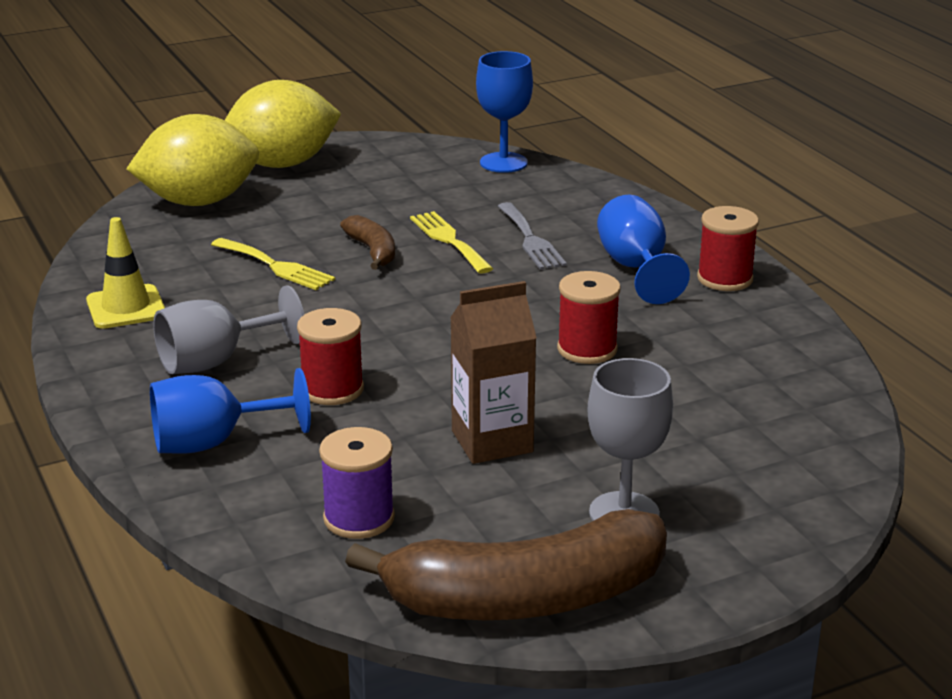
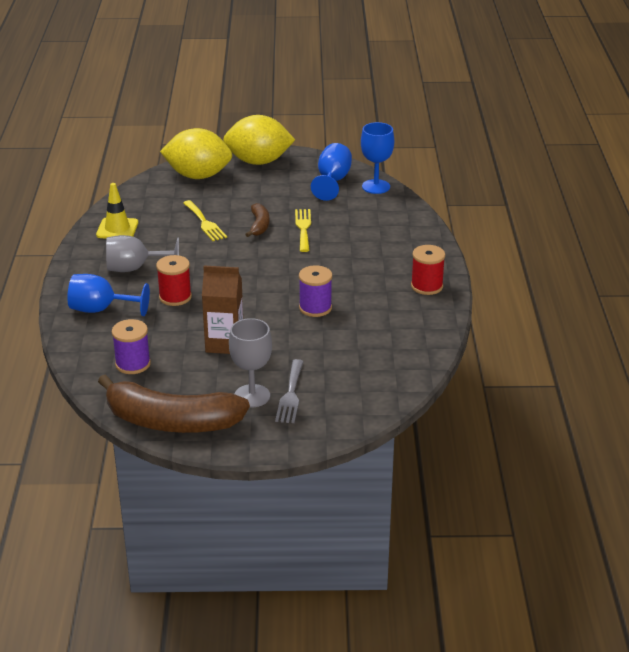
camera: 25 degrees right, 5 degrees up
grey fork [498,202,567,270] -> grey fork moved to [275,359,304,423]
red spool [557,271,621,364] -> purple spool [299,265,332,317]
blue goblet [597,195,690,304] -> blue goblet moved to [311,143,352,201]

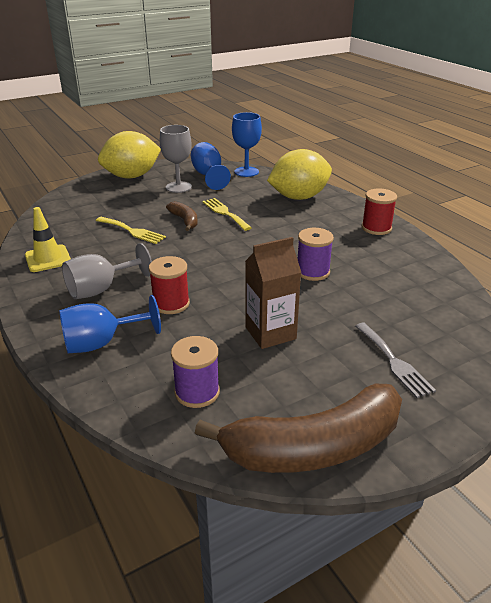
camera: 30 degrees left, 0 degrees up
yellow lemon [160,128,232,179] -> yellow lemon moved to [267,149,332,200]
grey goblet [229,318,272,408] -> grey goblet moved to [160,125,192,193]

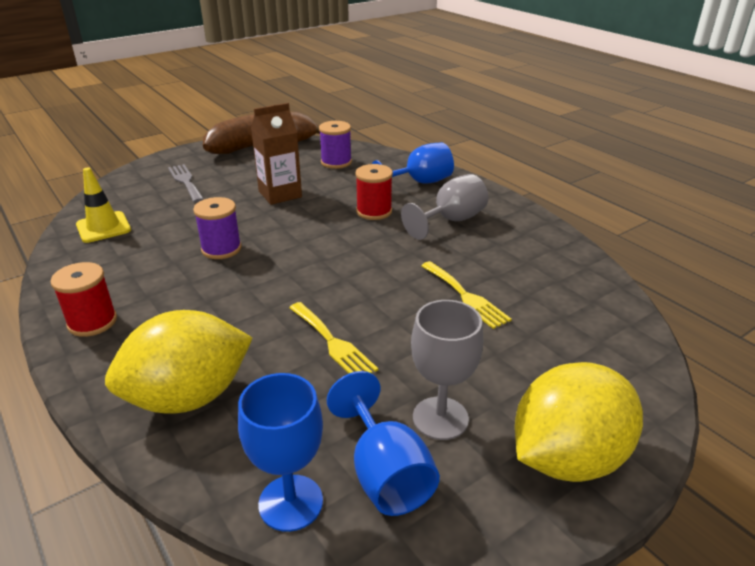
camera: 175 degrees right, 0 degrees up
yellow traffic cone [25,207,71,272] -> yellow traffic cone moved to [76,167,131,243]
yellow fork [96,217,166,244] -> yellow fork turned 150 degrees counterclockwise [421,261,512,329]
brown banana [166,201,198,231] -> none

